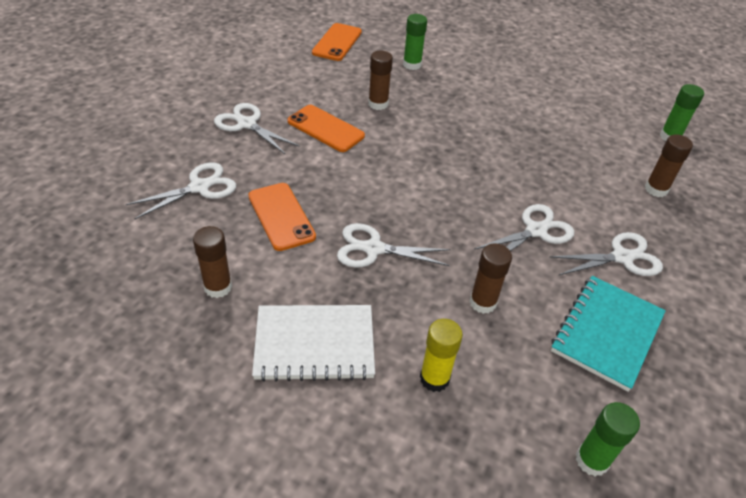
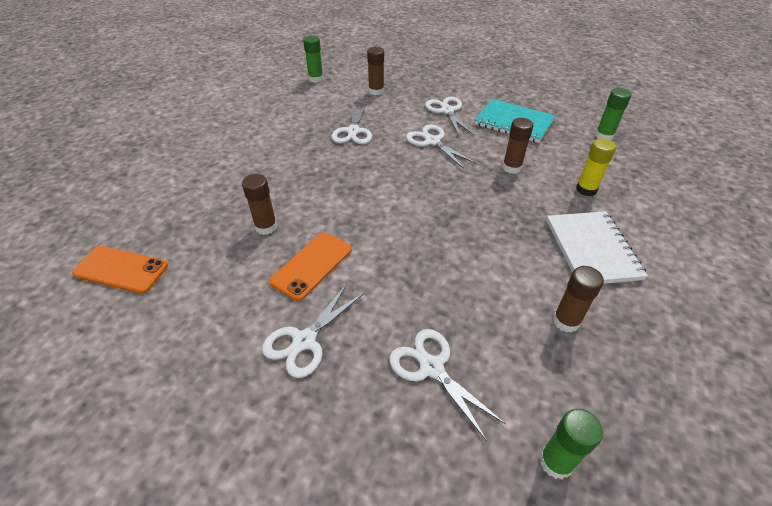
camera: 90 degrees left, 0 degrees up
orange phone [248,183,316,251] -> none
white scissors [337,223,451,268] -> white scissors moved to [331,103,372,144]
green glue stick [403,14,427,70] -> green glue stick moved to [539,409,603,479]

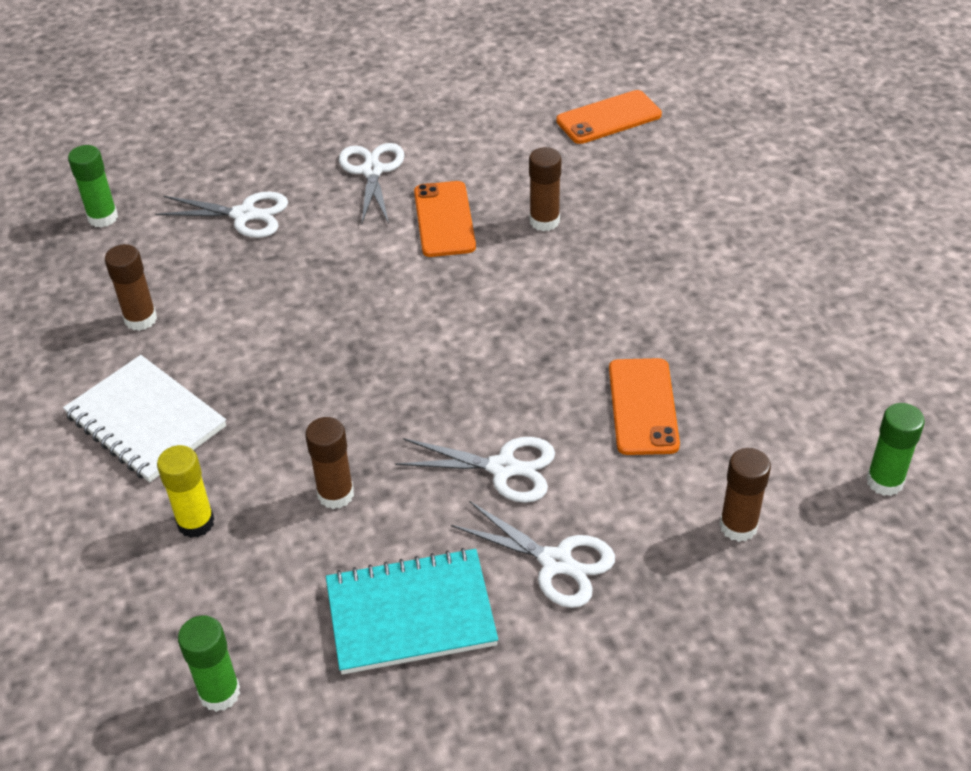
camera: 140 degrees right, 0 degrees up
white scissors [331,103,372,144] -> orange phone [609,358,680,455]

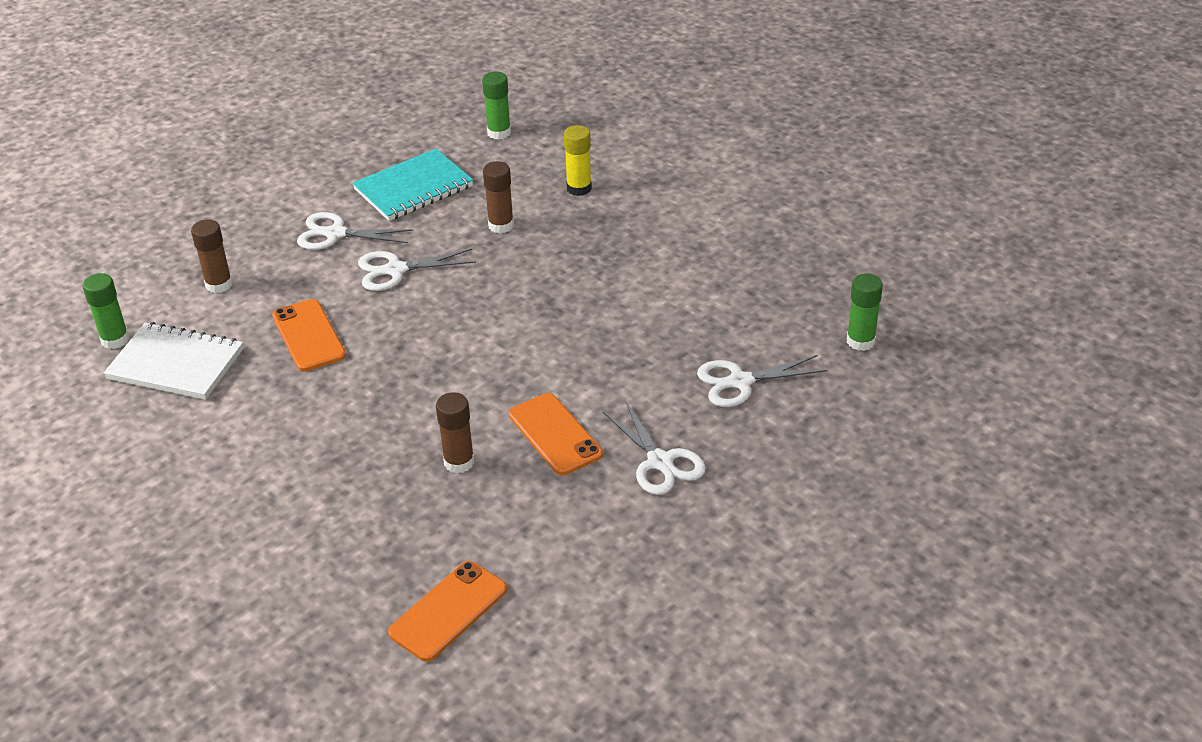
camera: 155 degrees right, 5 degrees down
white notebook [63,355,226,482] -> white notebook moved to [104,322,243,400]
brown glue stick [105,244,157,331] -> none

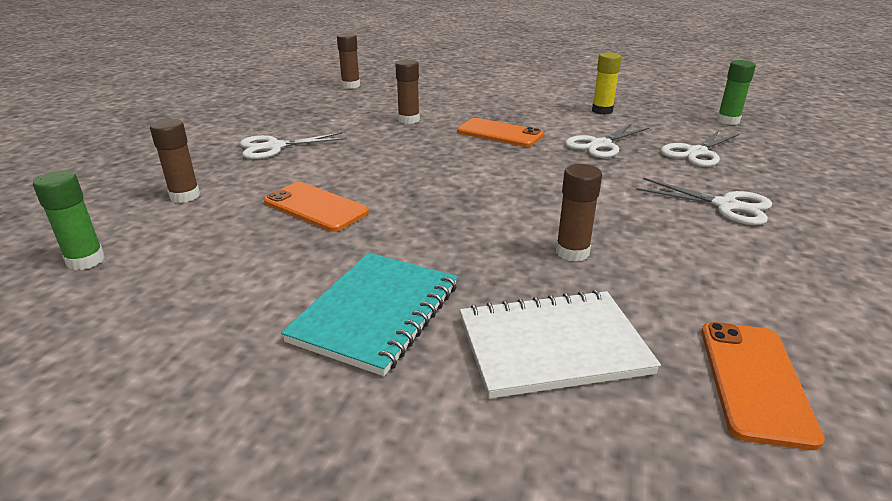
camera: 30 degrees left, 10 degrees down
white notebook [104,322,243,400] -> white notebook moved to [460,290,661,399]
turquoise notebook [352,149,473,221] -> turquoise notebook moved to [281,253,457,376]
white scissors [358,249,476,291] -> white scissors moved to [565,124,649,158]
green glue stick [482,72,511,140] -> brown glue stick [337,33,360,89]
orange phone [509,393,603,475] -> orange phone moved to [457,118,544,147]
yellow glue stick [564,125,592,196] -> yellow glue stick moved to [592,52,622,115]

